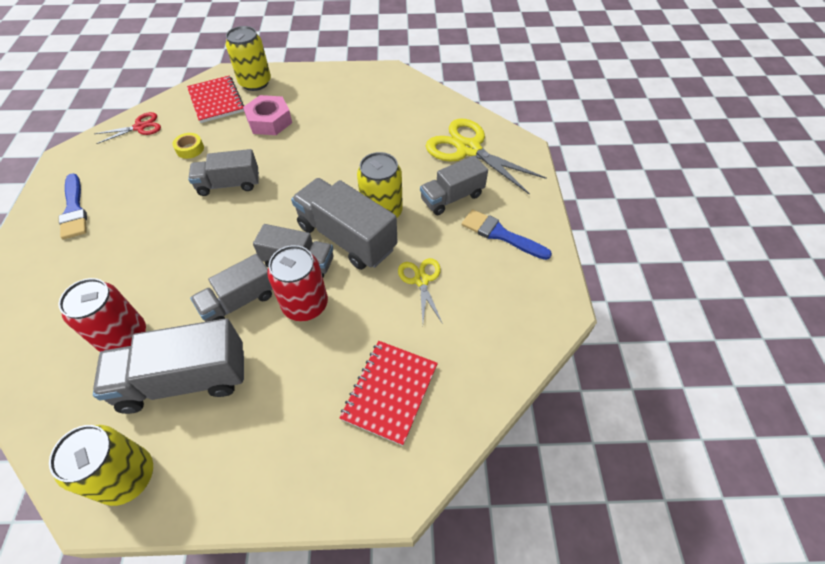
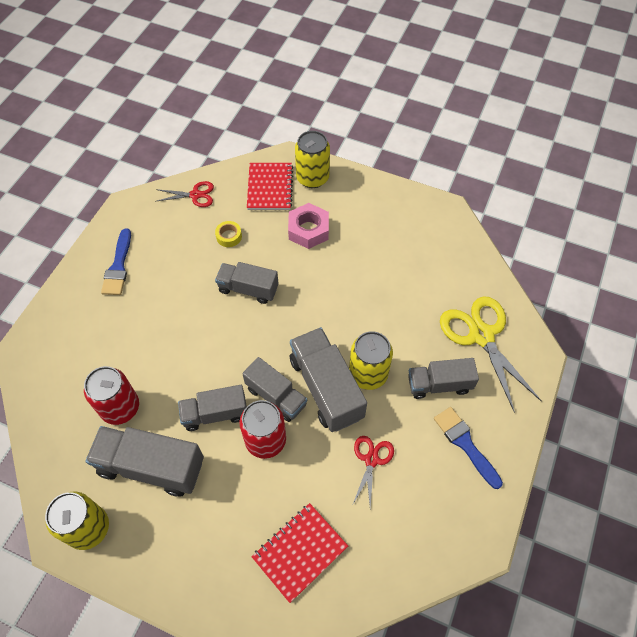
camera: 25 degrees right, 5 degrees up
yellow scissors [398,258,443,324] -> red scissors [352,436,394,508]

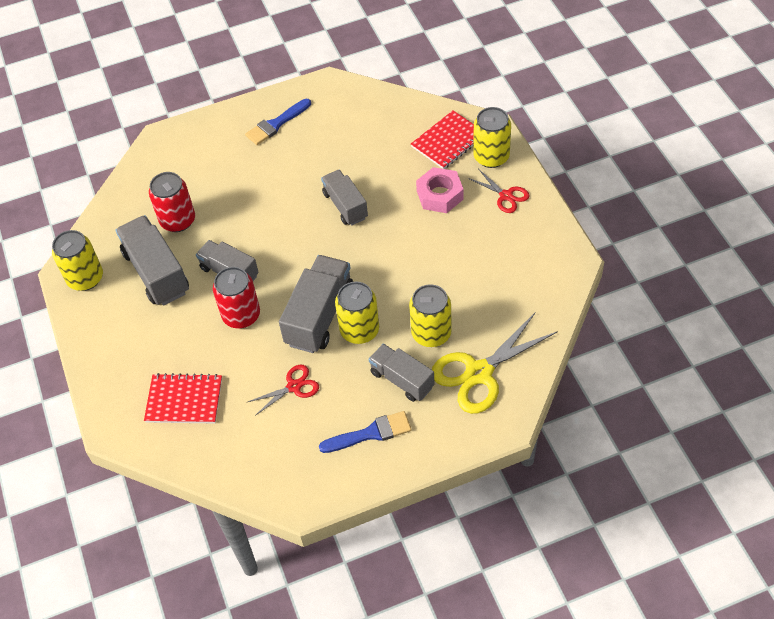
camera: 50 degrees right, 5 degrees down
red scissors [155,181,214,207] -> red scissors moved to [468,170,530,213]
yellow tape [215,221,242,247] -> none
grey truck [242,357,307,422] -> none
blue brush [434,407,503,489] -> blue brush turned 60 degrees clockwise [319,411,411,453]
yellow scissors [440,296,541,413] -> yellow scissors turned 150 degrees counterclockwise [432,312,558,414]
none -> yellow can [409,284,452,347]

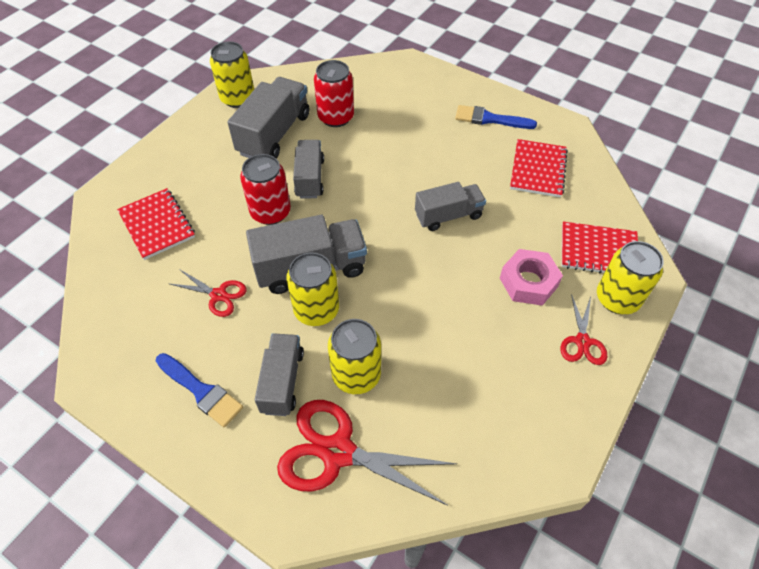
camera: 50 degrees right, 0 degrees up
grey truck [321,170,368,225] -> grey truck turned 45 degrees clockwise [415,182,486,231]
yellow scissors [432,312,558,414] -> red scissors [277,400,457,506]
none -> red notebook [510,139,568,198]

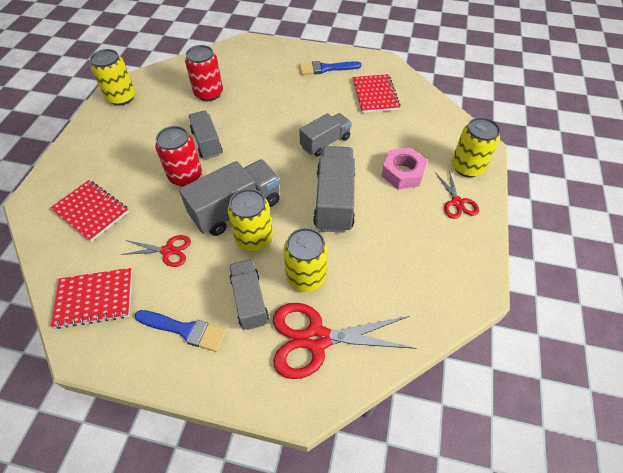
camera: 20 degrees left, 0 degrees up
grey truck [227,77,309,159] -> grey truck moved to [313,146,355,233]
red notebook [562,222,638,273] -> red notebook moved to [51,268,132,329]

